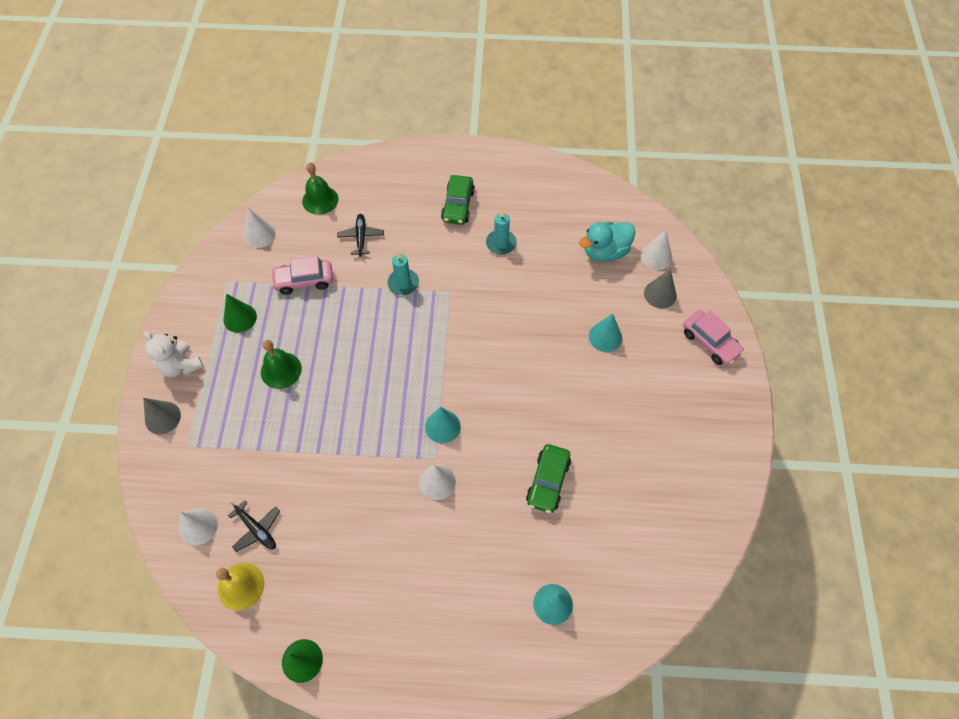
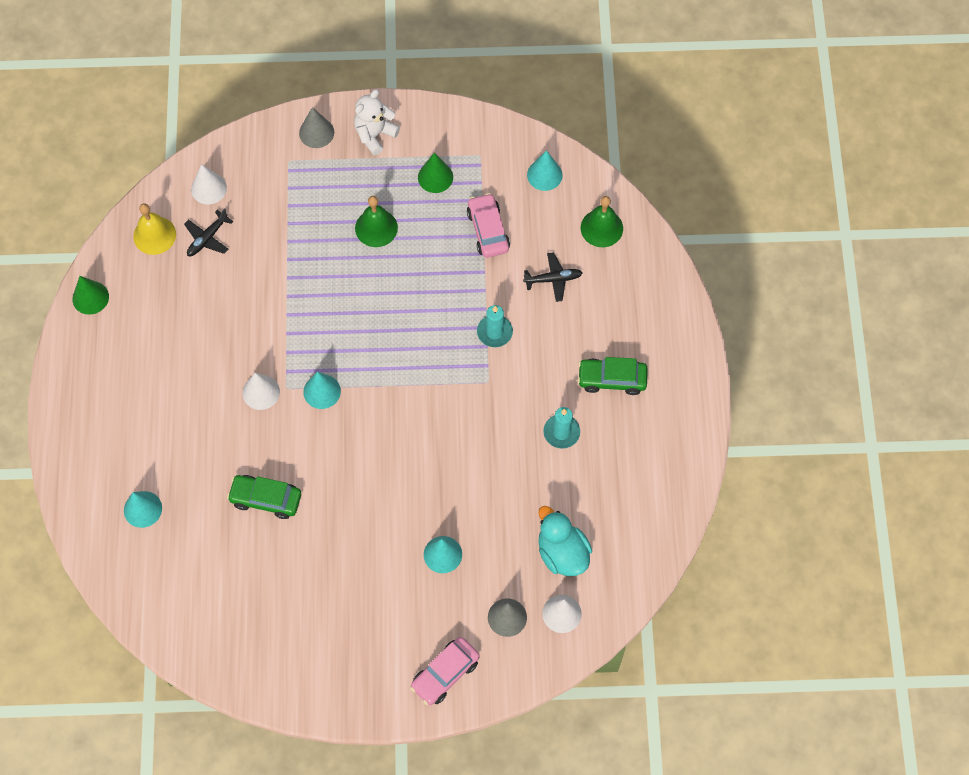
camera: 85 degrees right, 5 degrees up
white cone [244,208,276,248] -> turquoise cone [527,150,563,191]

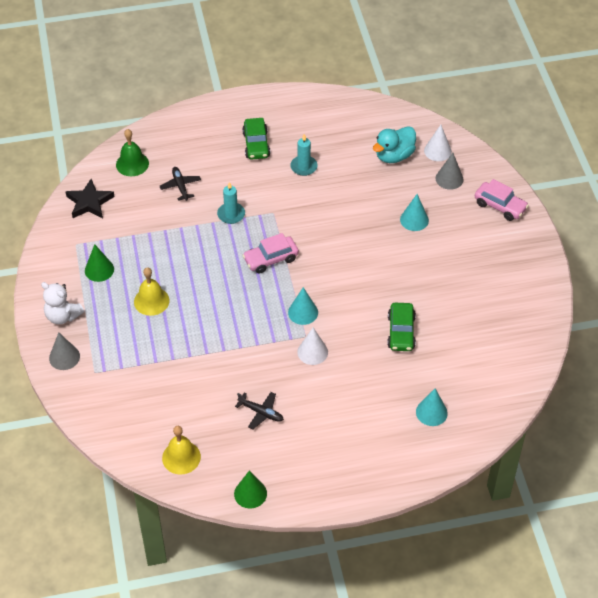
camera: 100 degrees left, 15 degrees down
black plane [184,208,233,256] -> black plane moved to [235,392,284,429]
white cone [191,164,227,205] -> none
green bell [355,196,398,247] -> yellow bell [134,267,169,316]
pink car [467,193,510,258] -> pink car moved to [242,233,299,274]
turquoise cone [527,150,563,191] -> black star [65,179,115,218]

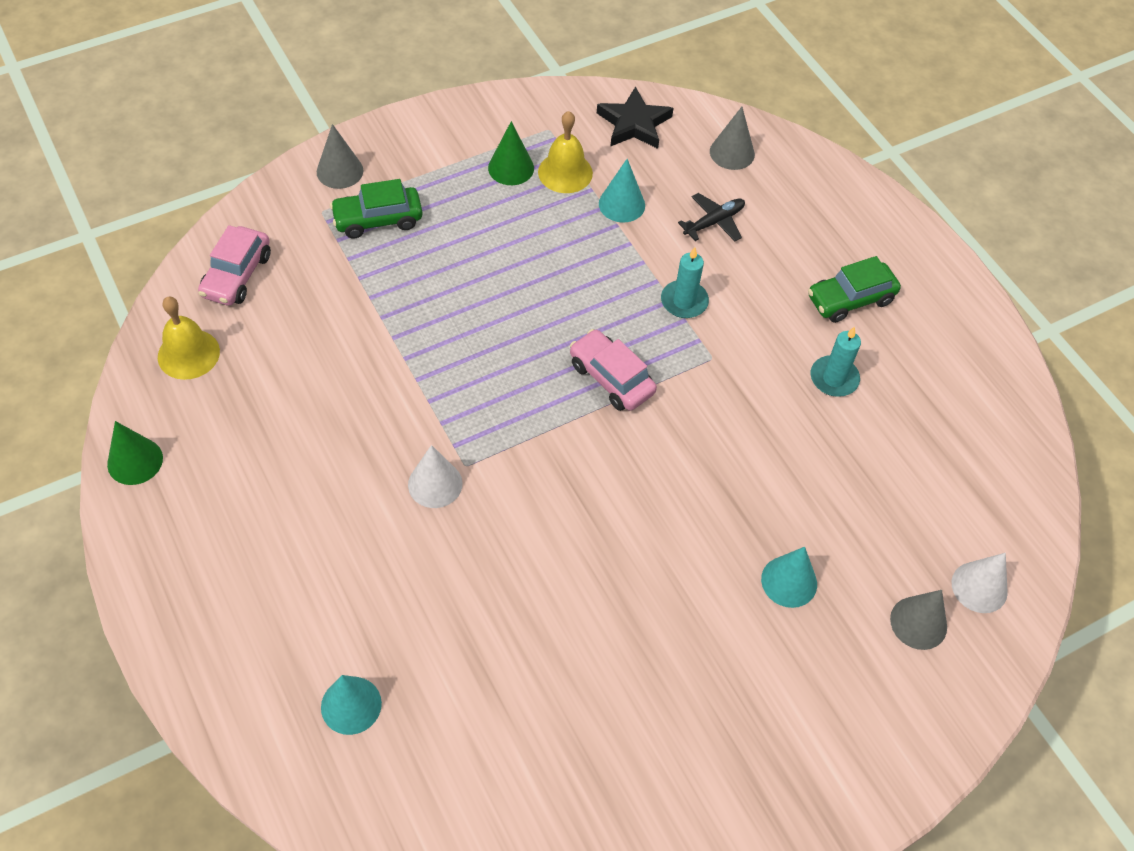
camera: 70 degrees right, 5 degrees up
white teddy bear [41,282,84,324] -> none
green bell [116,129,149,176] -> grey cone [710,107,755,170]
yellow bell [134,267,169,316] -> yellow bell moved to [538,111,593,193]
black plane [235,392,284,429] -> none
turquoise cone [288,287,318,325] -> turquoise cone moved to [599,159,645,223]
turquoise duck [373,126,416,163] -> none
green car [387,303,416,351] -> green car moved to [330,179,422,238]
pink car [475,179,529,221] -> pink car moved to [198,225,271,306]

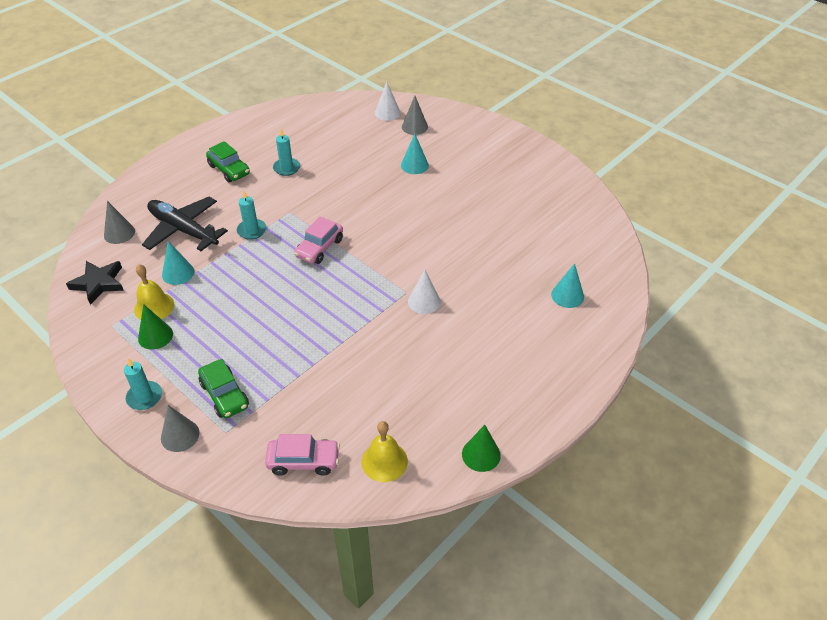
camera: 105 degrees left, 10 degrees down
black plane [678,193,745,241] -> black plane [142,197,228,251], size x1.98
none -> turquoise candle [124,358,162,410]

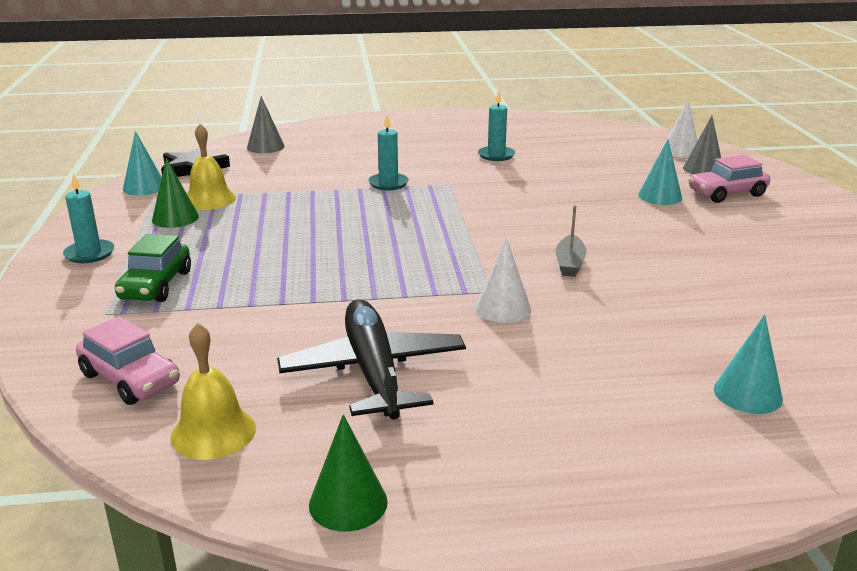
camera: 40 degrees right, 20 degrees down
black plane [142,197,228,251] -> black plane moved to [277,299,466,420]
grey cone [161,405,199,452] -> none
turquoise cone [162,241,194,285] -> turquoise cone moved to [123,131,162,196]
green car [206,141,250,183] -> none
pink car [294,217,343,264] -> pink car moved to [688,155,770,203]
none -> grey boat [556,205,587,277]

